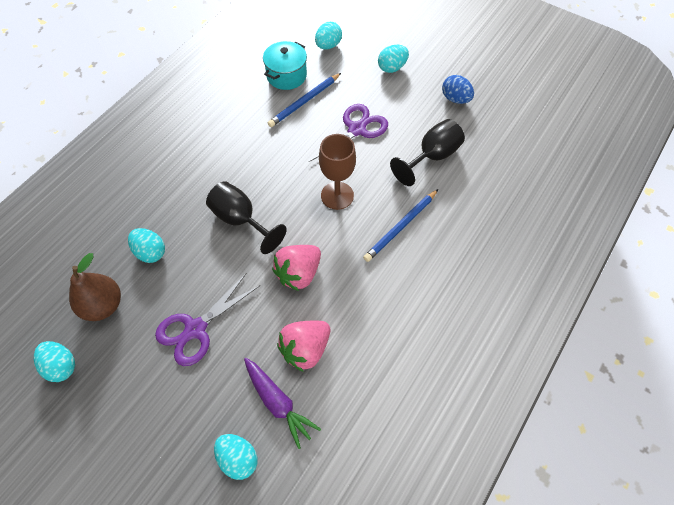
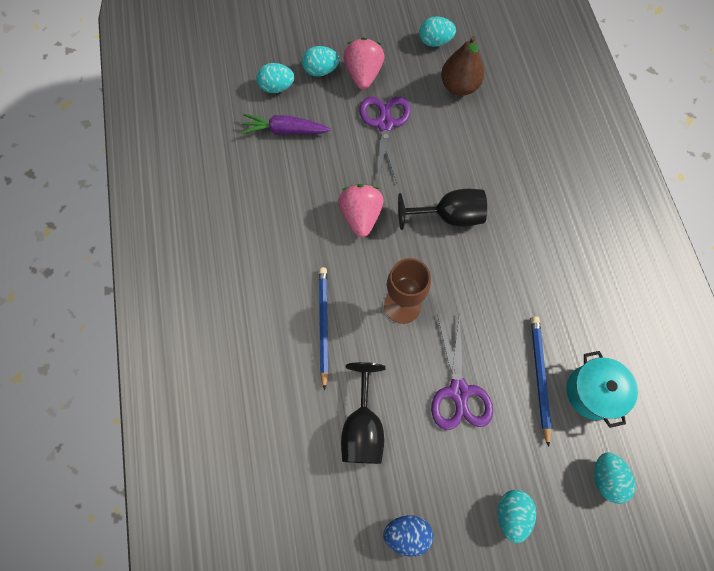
camera: 135 degrees right, 10 degrees up
turquoise egg [128,228,165,263] -> turquoise egg moved to [302,46,339,76]
pink strawberry [277,320,330,372] -> pink strawberry moved to [343,38,384,89]

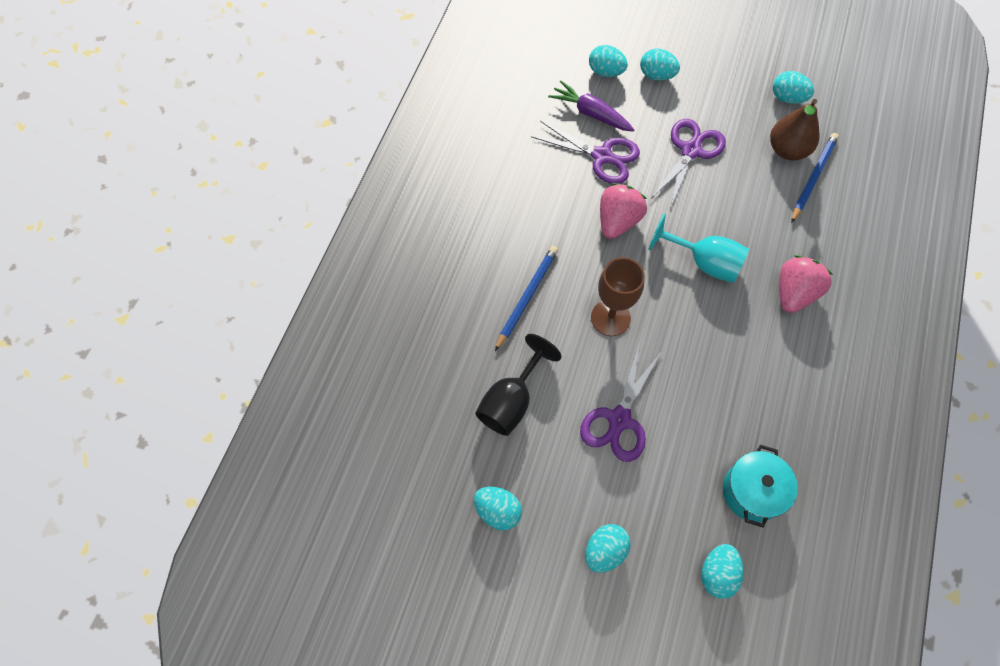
camera: 30 degrees right, 5 degrees down
pink strawberry [343,38,384,89] -> pink strawberry moved to [779,255,833,313]
blue egg [383,515,433,557] -> turquoise egg [474,487,522,530]
black goblet [398,189,487,230] -> turquoise goblet [648,214,749,283]
blue pencil [531,316,552,447] -> blue pencil moved to [791,133,839,223]
none -> purple scissors [531,121,640,184]

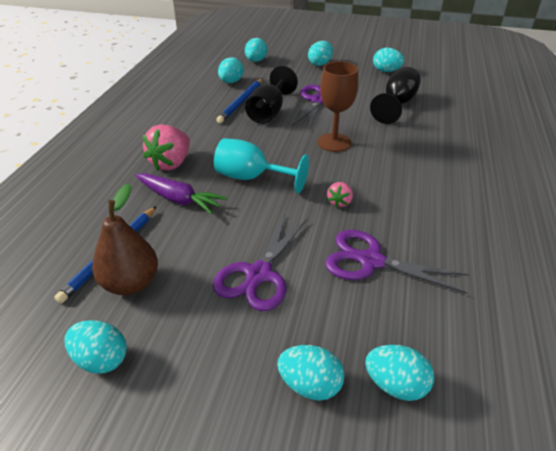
camera: 175 degrees right, 25 degrees down
blue pencil [495,246,558,351] -> blue pencil moved to [216,79,263,123]
purple carrot [548,80,634,132] -> purple carrot moved to [136,173,227,214]
pink strawberry [600,183,647,239] -> pink strawberry [327,182,353,208], size x0.52
turquoise pot [723,445,798,528] -> turquoise egg [218,57,244,83]
none -> black goblet [245,66,298,124]

